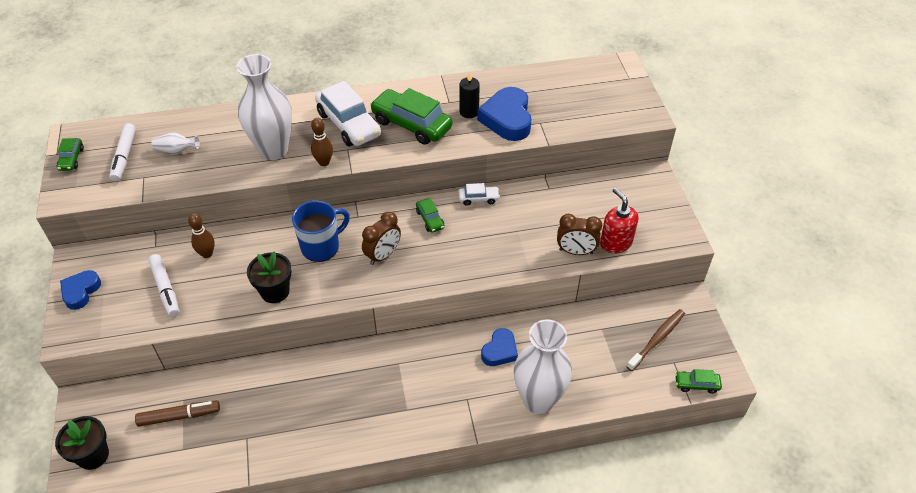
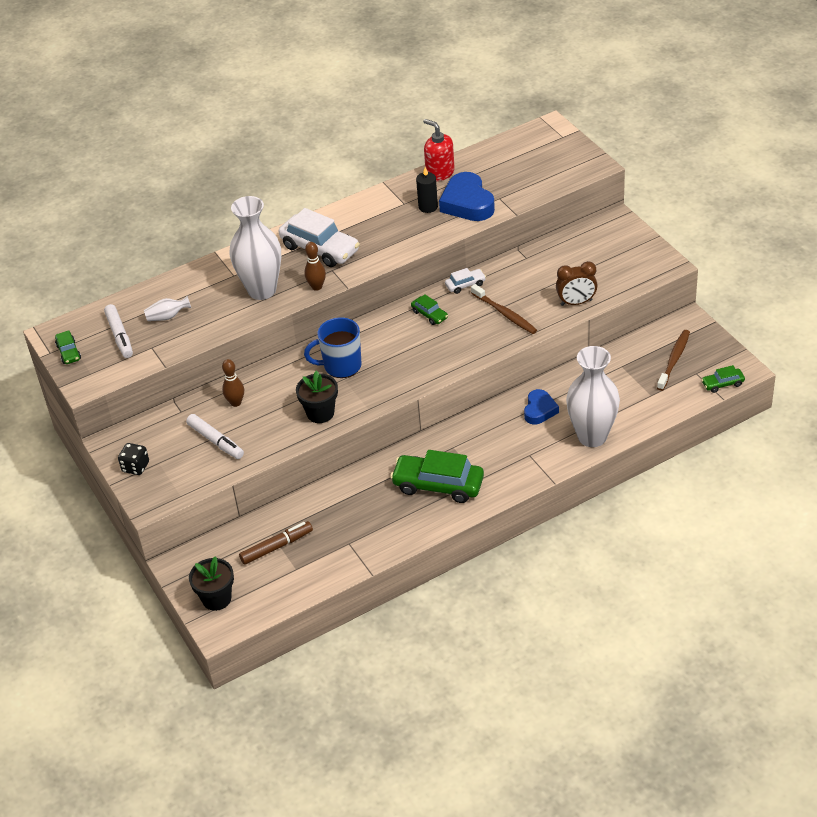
camera: 15 degrees left, 5 degrees down
blue heart [60,270,101,310] -> black dice [118,443,149,475]
blue mug [292,201,350,262] -> blue mug turned 135 degrees counterclockwise [304,317,362,378]
brown clock [362,212,401,265] -> none
green car [370,88,453,145] -> green car moved to [390,450,484,503]
red soap dispenser [600,188,638,253] -> red soap dispenser moved to [423,119,455,181]
none -> brown toothbrush [471,284,537,334]

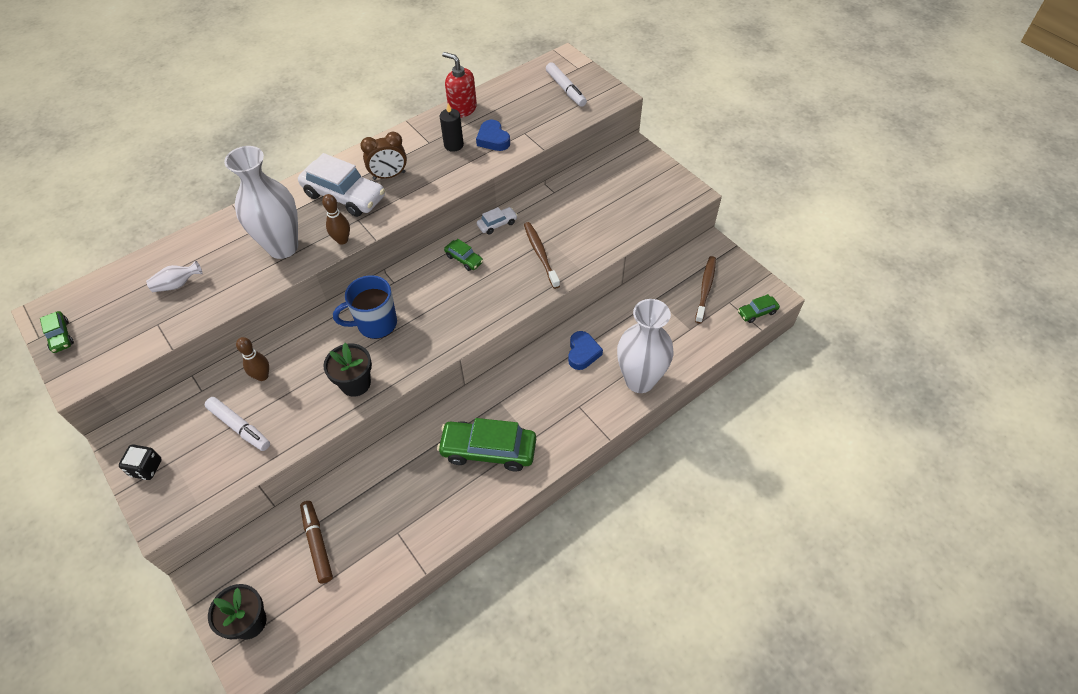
camera: 10 degrees left, 10 degrees up
white marker [104,304,133,358] -> white marker moved to [546,62,587,107]
brown marker [239,521,313,565] -> brown marker turned 75 degrees counterclockwise [300,501,333,584]
blue heart [439,172,495,221] -> blue heart [476,120,510,151], size x0.61
brown toothbrush [471,284,537,334] -> brown toothbrush turned 150 degrees counterclockwise [524,222,560,289]
brown clock [556,261,598,306] -> brown clock moved to [360,132,407,180]

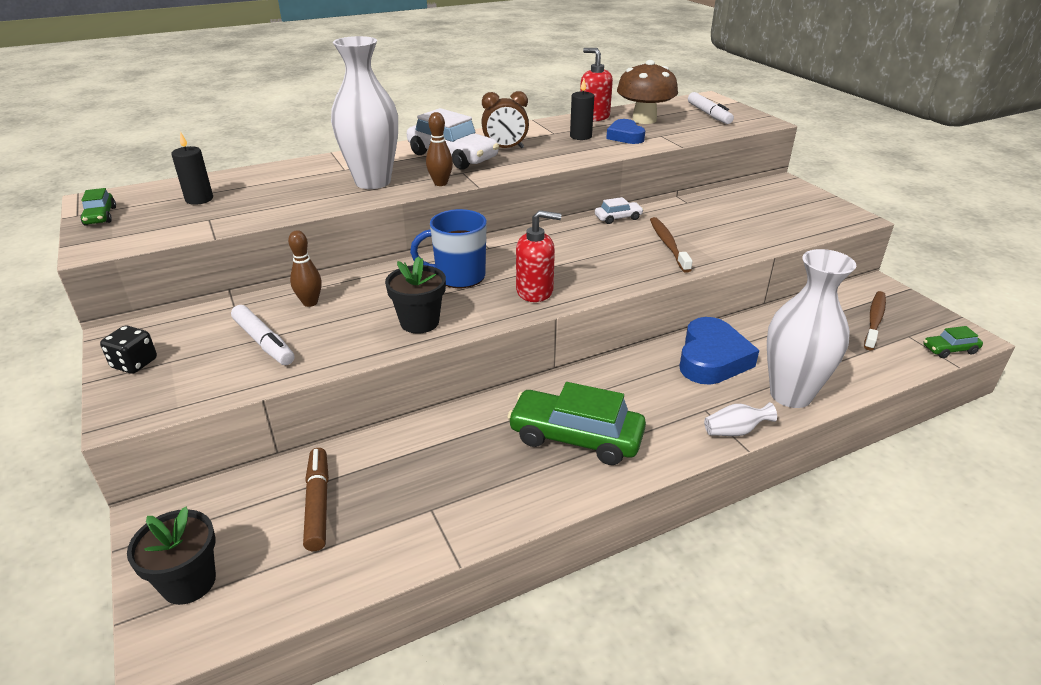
camera: 10 degrees right, 20 degrees down
white vase [146,261,203,292] -> white vase moved to [704,402,777,436]
green car [444,239,483,271] -> none
blue heart [568,331,603,370] -> blue heart [680,317,759,385], size x1.64
none -> black candle [171,132,213,205]
none -> red soap dispenser [516,210,562,302]
none -> brown mushroom [617,60,678,124]

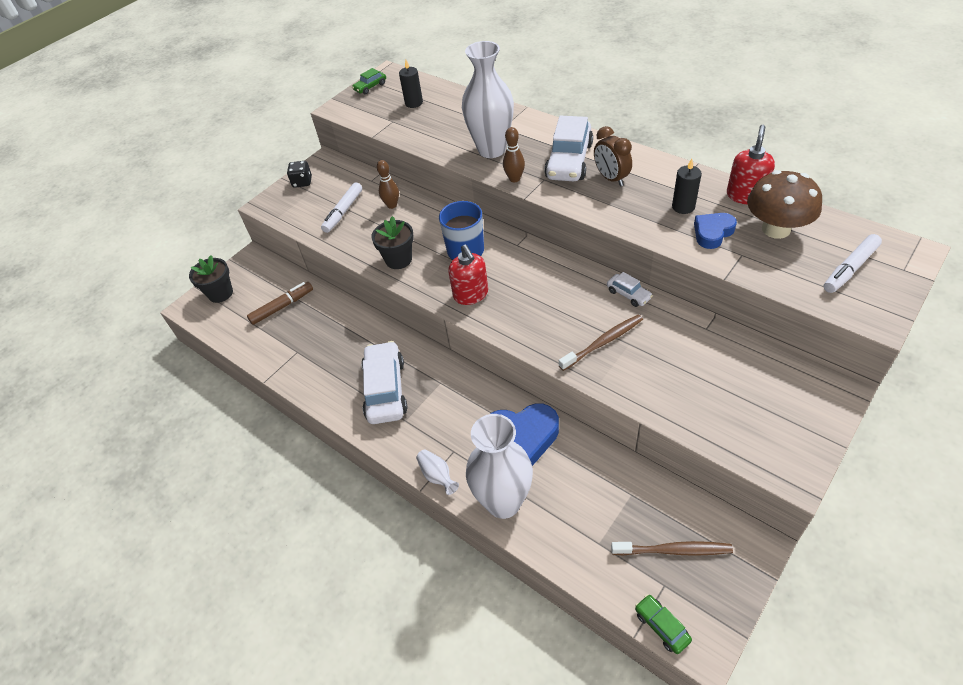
camera: 70 degrees right, 15 degrees up
green car [507,382,646,465] -> white car [361,341,407,424]

